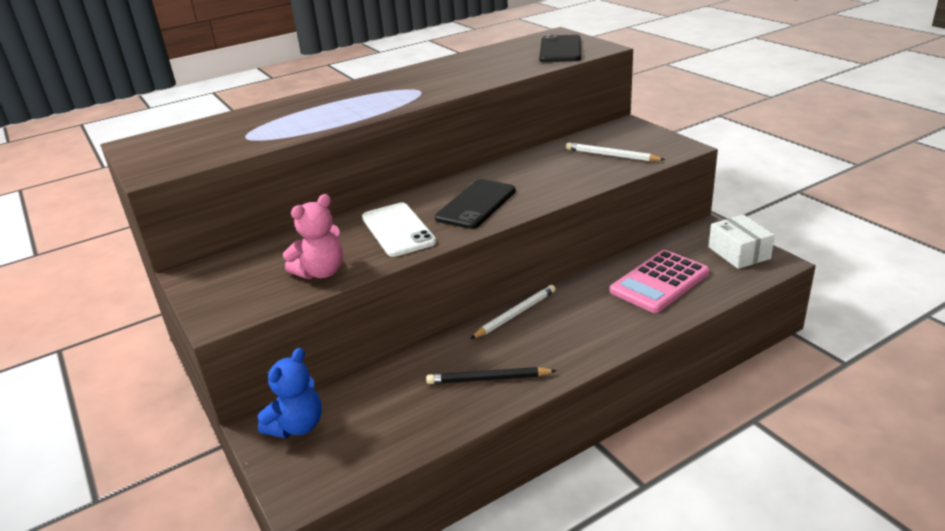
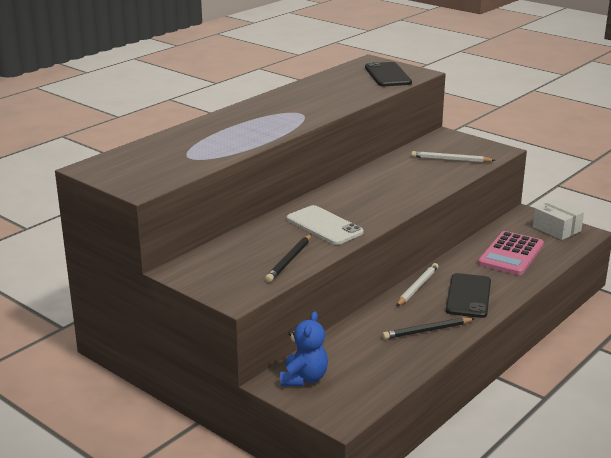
camera: 20 degrees left, 5 degrees down
pink teddy bear [283,194,343,279] -> black pencil [265,234,312,282]
black phone [435,179,516,229] -> black phone moved to [446,273,491,318]

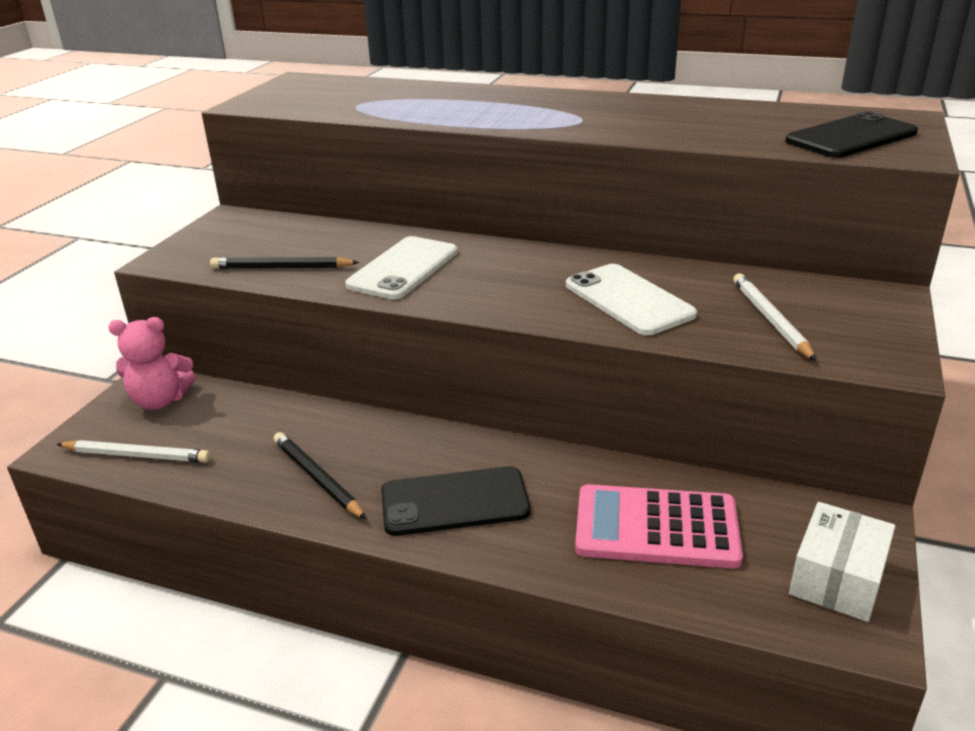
camera: 70 degrees right, 5 degrees up
blue teddy bear [280,311,328,386] -> pink teddy bear [108,317,196,409]
white pencil [397,263,439,306] -> white pencil moved to [57,440,211,463]
none -> white phone [566,264,697,335]

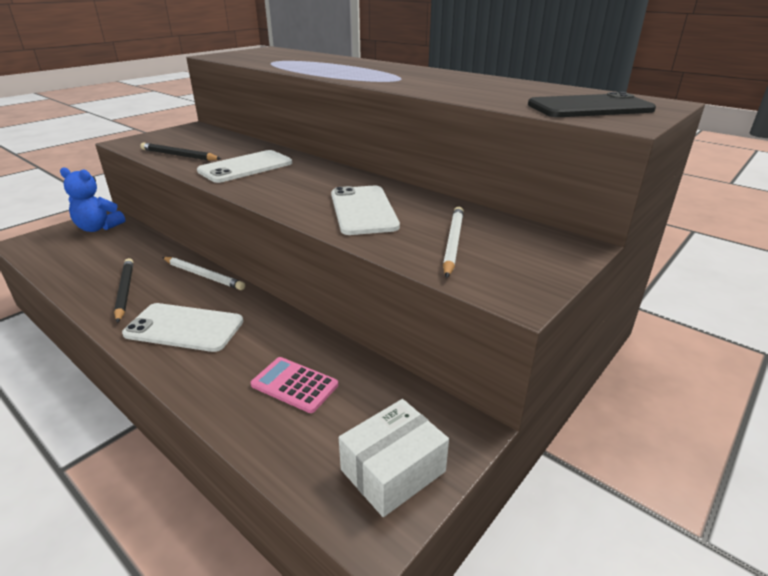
camera: 20 degrees right, 0 degrees up
white pencil [57,440,211,463] -> white pencil moved to [162,257,245,290]
pink teddy bear [108,317,196,409] -> blue teddy bear [60,167,125,232]
black phone [381,466,530,536] -> white phone [122,303,244,352]
pink calculator [575,484,743,568] -> pink calculator [251,357,338,413], size x0.60

